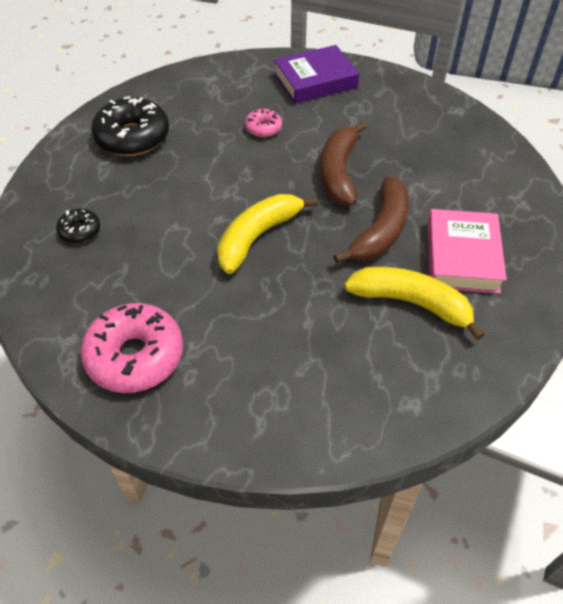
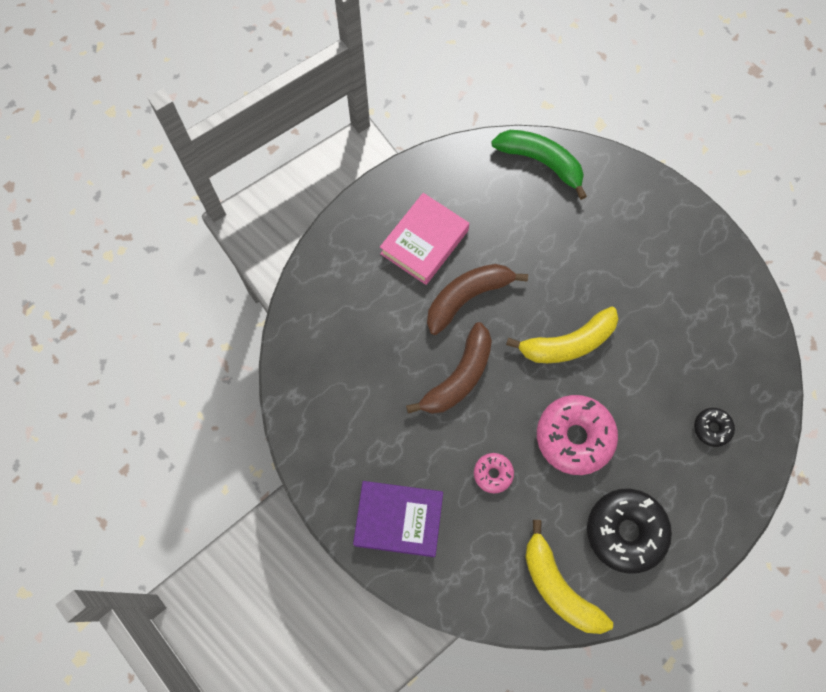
camera: 150 degrees left, 20 degrees up
pink donut [80,303,183,393] -> pink donut moved to [537,395,618,475]
yellow banana [344,267,485,340] -> yellow banana moved to [525,520,613,634]
none -> green banana [491,130,587,200]

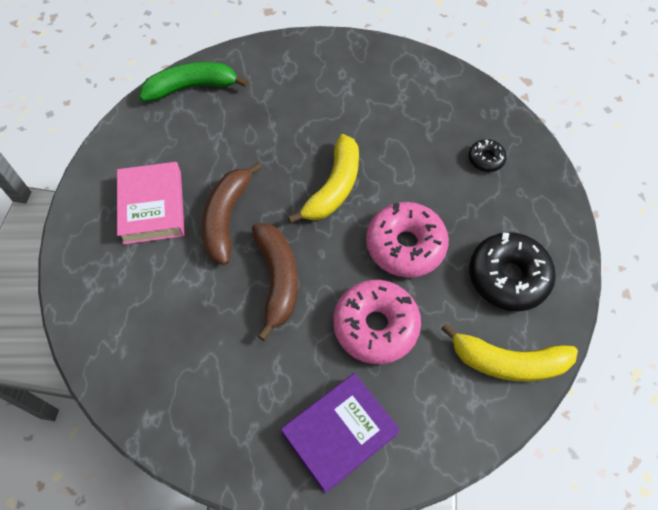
camera: 45 degrees left, 10 degrees down
pink donut [474,453,514,493] -> pink donut [333,280,421,364], size x2.01

